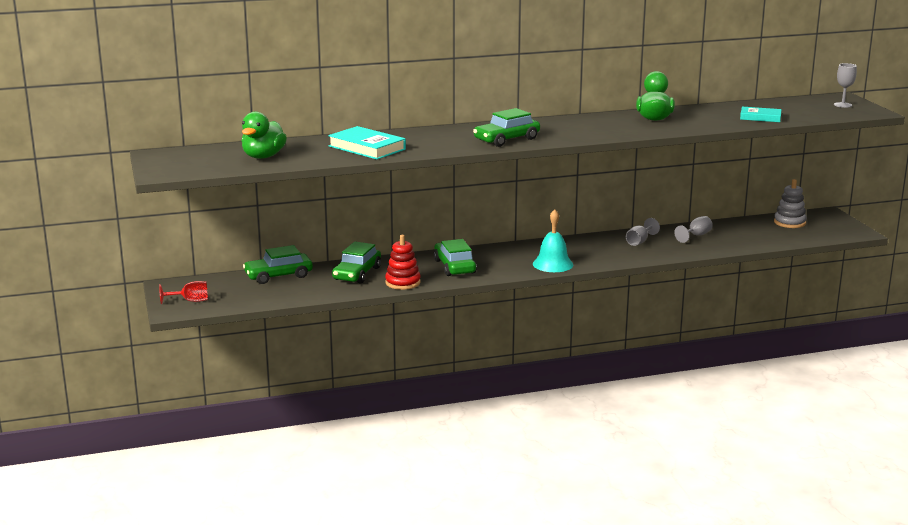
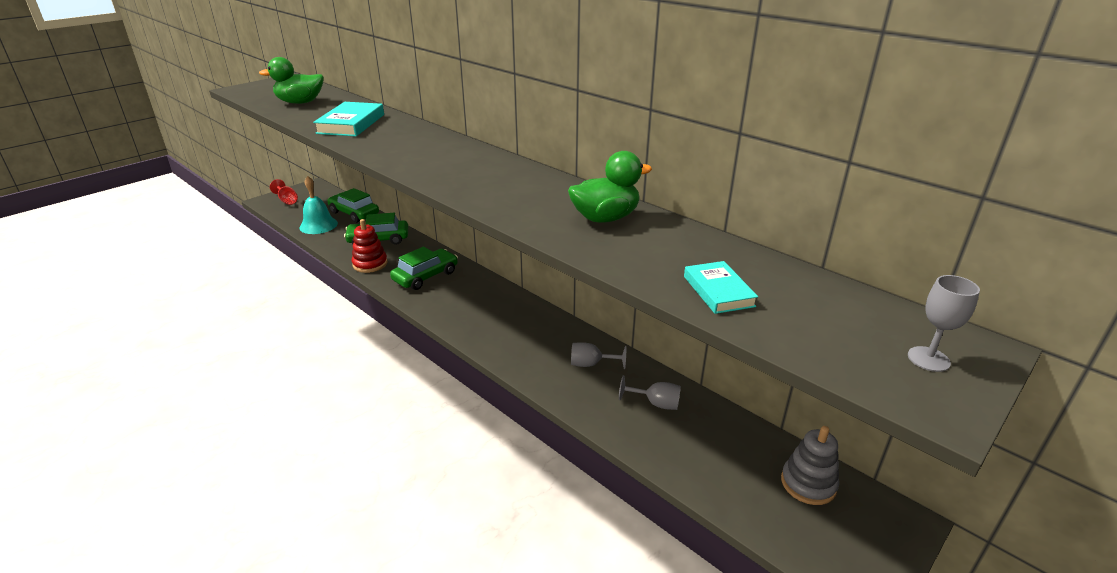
camera: 60 degrees right, 10 degrees up
green car [473,108,540,147] -> none
turquoise bell [533,209,573,272] -> turquoise bell moved to [299,176,338,234]

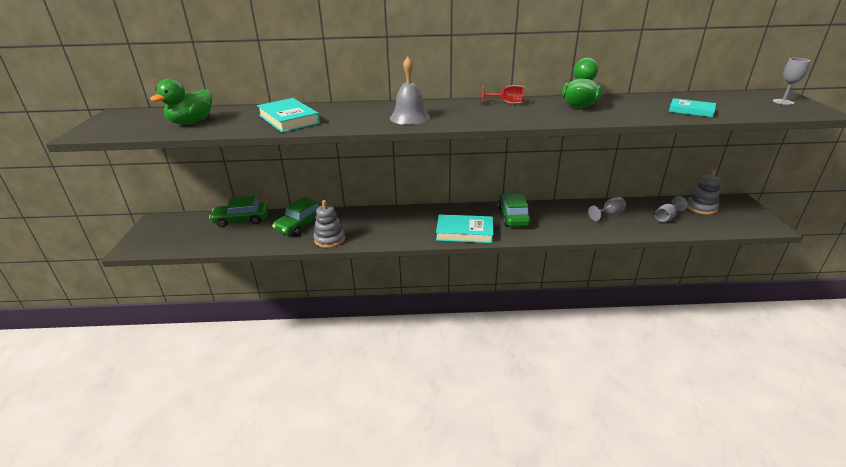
camera: 45 degrees left, 0 degrees up
red goblet [270,179,298,205] -> red goblet moved to [482,85,524,104]
turquoise bell [299,176,338,234] -> none
red stacking toy [352,219,388,273] -> grey stacking toy [314,200,345,248]
green car [390,247,458,290] -> green car moved to [497,194,531,227]
grey goblet [571,342,627,369] -> grey goblet moved to [655,196,688,222]
none -> grey bell [390,57,430,125]
none -> turquoise book [436,214,493,243]

